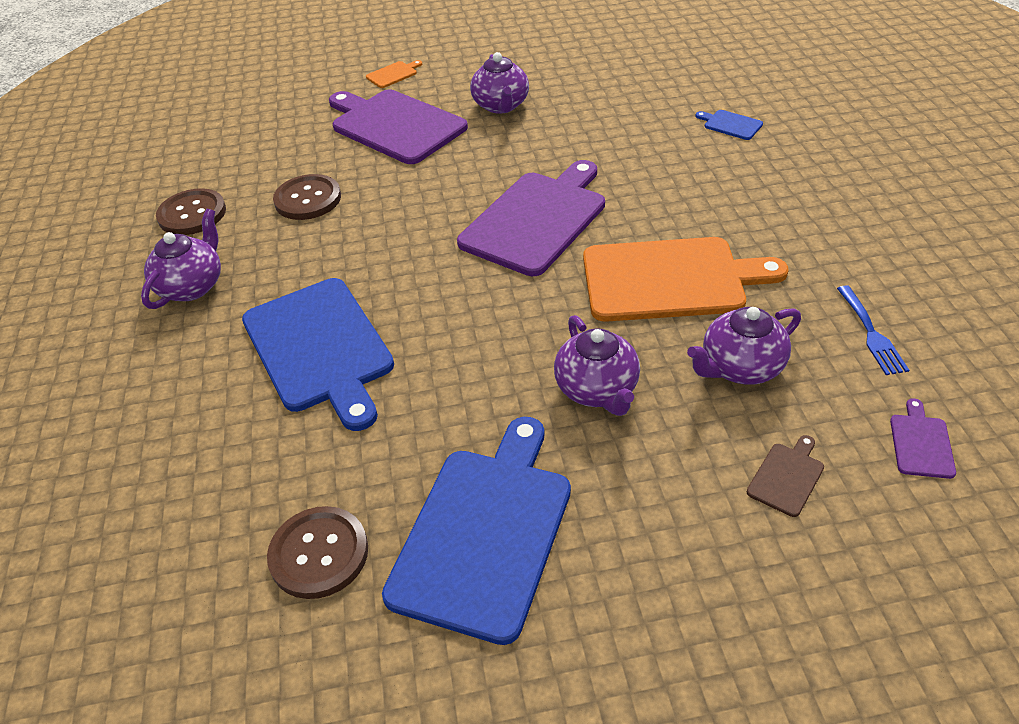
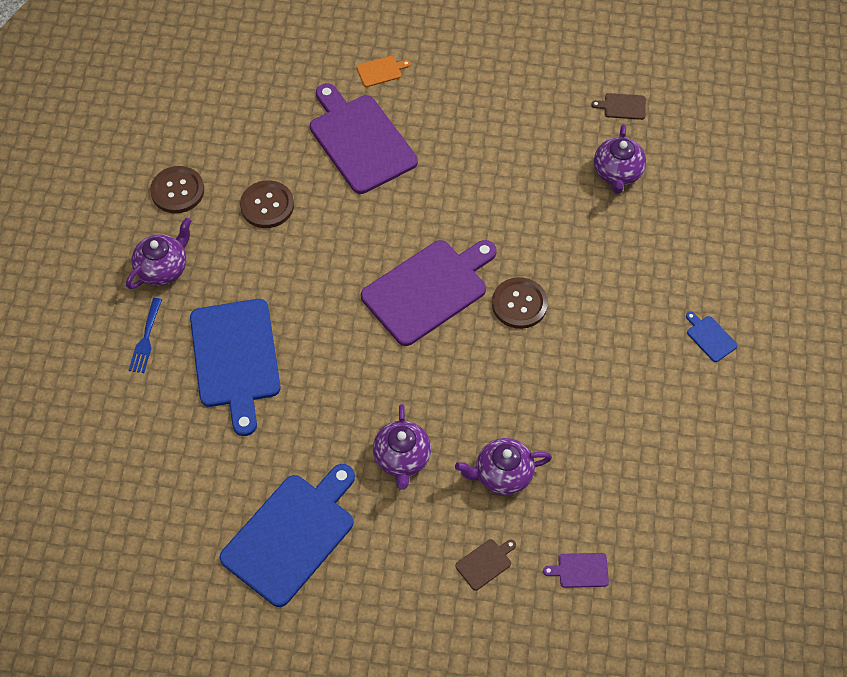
camera: 15 degrees right, 15 degrees up
brown button [267,506,368,599] -> brown button moved to [492,277,548,329]
purple teapot [470,52,529,114] -> purple teapot moved to [594,124,646,194]
orange cutting board [583,237,789,322] -> none
blue cutting board [695,110,763,140] -> blue cutting board moved to [686,312,738,362]
blue fork [837,285,909,375] -> blue fork moved to [129,298,162,373]
purple cutting board [890,398,956,479] -> purple cutting board turned 120 degrees counterclockwise [543,553,609,588]
none -> brown cutting board [591,93,646,120]

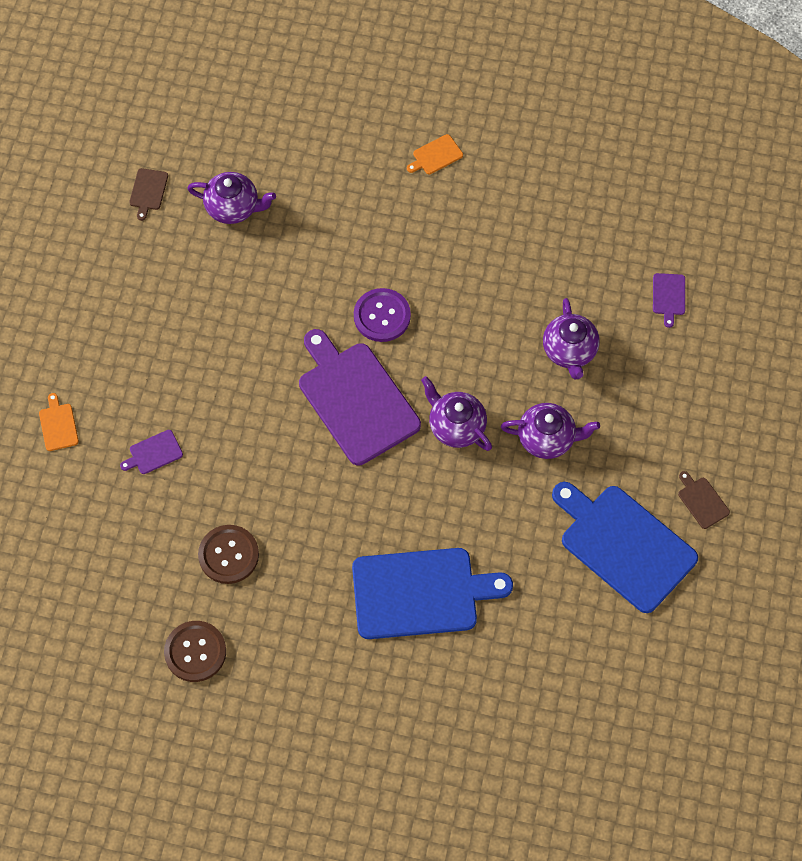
camera: 85 degrees left, 5 degrees up
purple teapot [126,217,192,289] -> purple teapot moved to [421,376,492,451]
blue fork [129,298,162,373] -> none
purple cutting board [310,83,418,194] -> purple cutting board [120,430,183,474], size x0.40
brown cutting board [455,539,516,591] -> brown cutting board moved to [678,471,730,529]
brown button [492,277,548,329] -> purple button [354,288,411,342]
blue cutting board [686,312,738,362] -> orange cutting board [407,134,463,174]

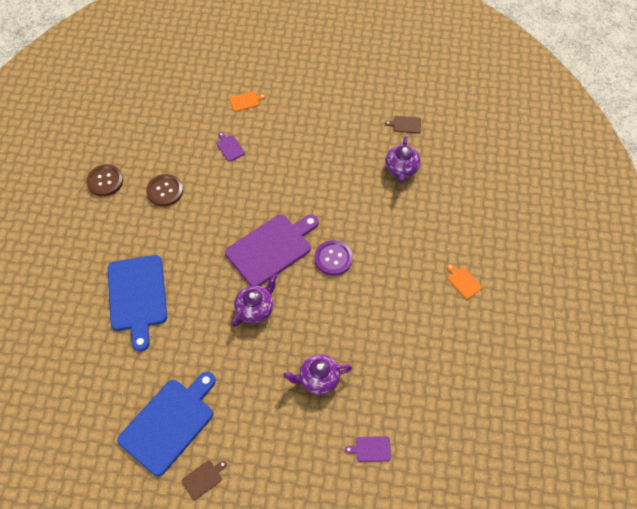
camera: 85 degrees right, 5 degrees down
purple teapot [501,403,600,459] -> none

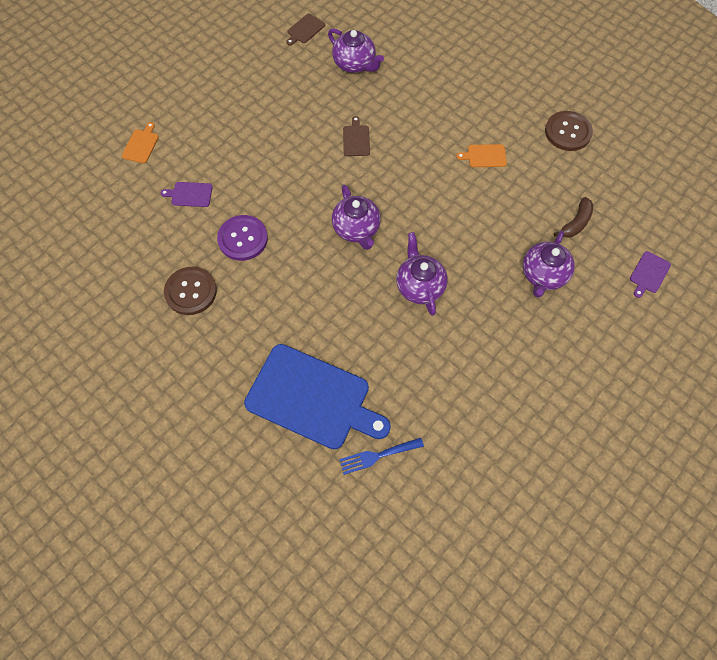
camera: 55 degrees left, 5 degrees up
brown button [86,164,123,196] -> brown button moved to [545,111,593,151]
blue cutting board [117,372,216,476] -> none
brown cutting board [182,461,227,500] -> brown cutting board moved to [343,116,370,156]
purple cutting board [225,215,319,286] -> purple teapot [332,184,381,250]
purple button [315,240,353,276] -> purple button moved to [217,215,268,261]
orange cutting board [447,264,482,299] -> orange cutting board moved to [456,144,507,167]
none -> blue fork [339,438,424,475]
none -> brown banana [554,197,593,238]

